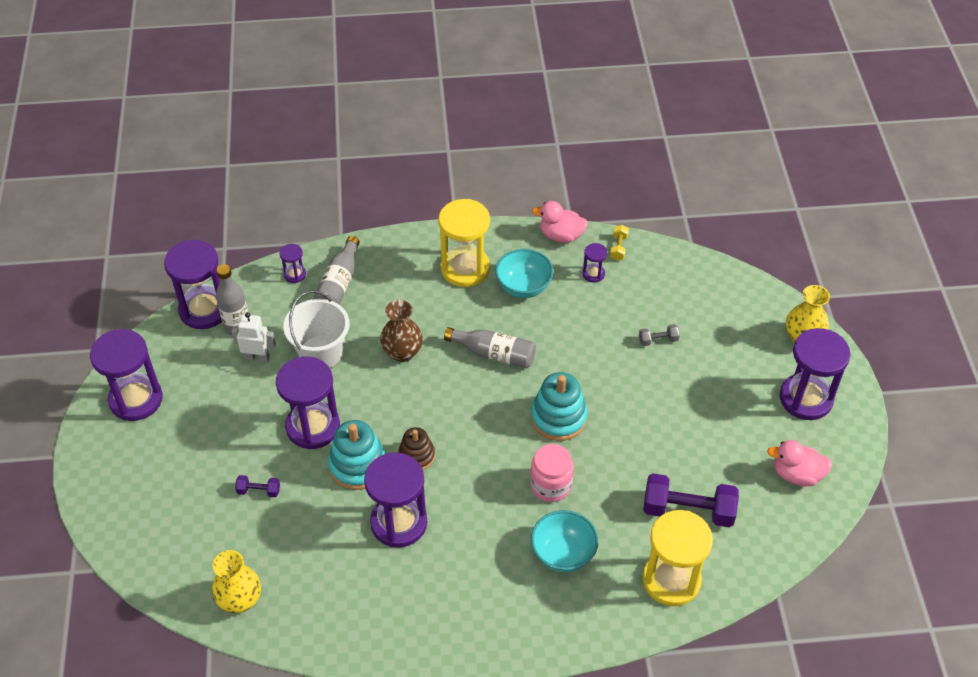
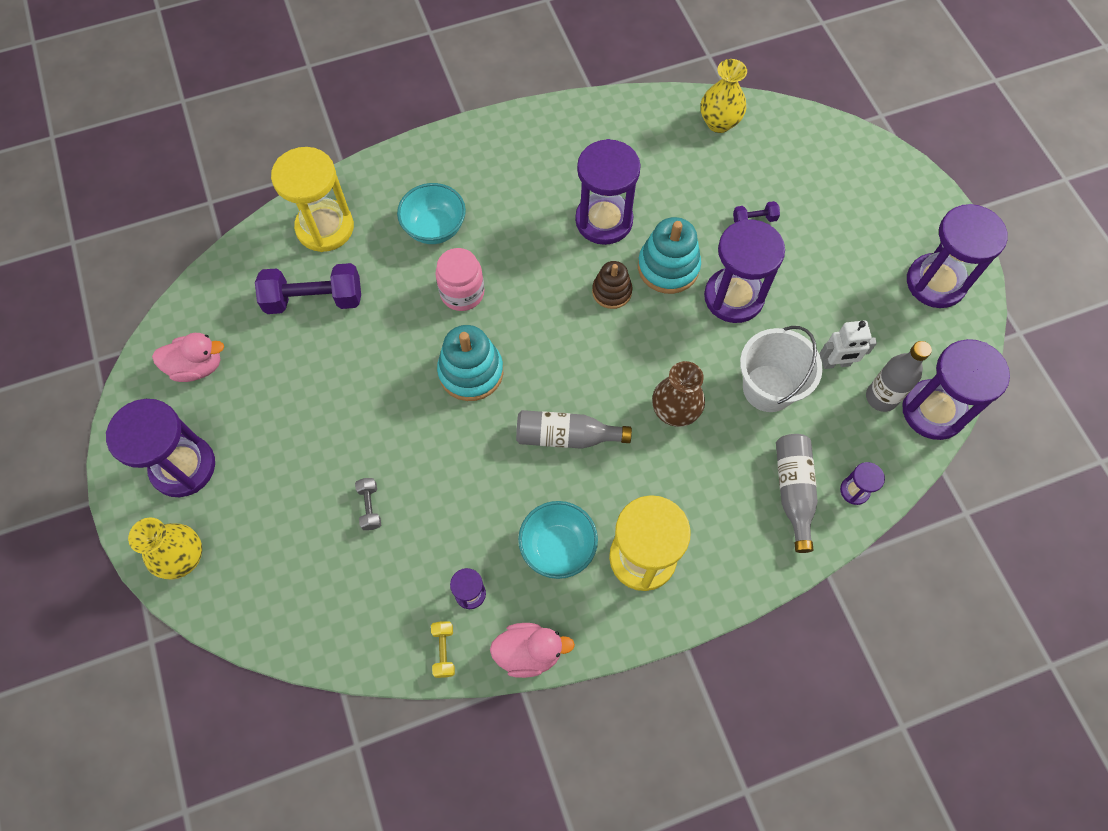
camera: 165 degrees right, 15 degrees up
grey dumbbell [639,324,680,346] -> grey dumbbell turned 75 degrees counterclockwise [355,478,381,530]

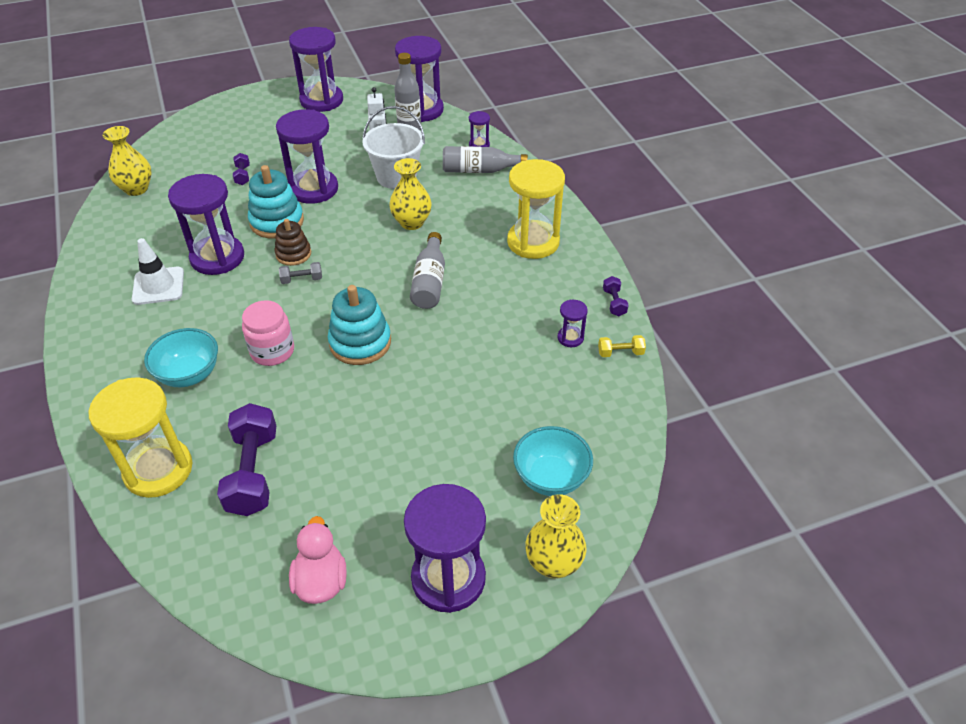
camera: 90 degrees left, 20 degrees down
grey dumbbell [355,478,381,530] -> grey dumbbell moved to [279,262,322,284]
pink duck [490,623,575,678] -> purple dumbbell [603,276,629,316]
turquoise bowl [518,501,598,579] -> turquoise bowl moved to [513,426,593,496]
brown vase [652,361,705,427] -> yellow vase [389,158,432,230]
none -> white traffic cone [132,238,184,305]

